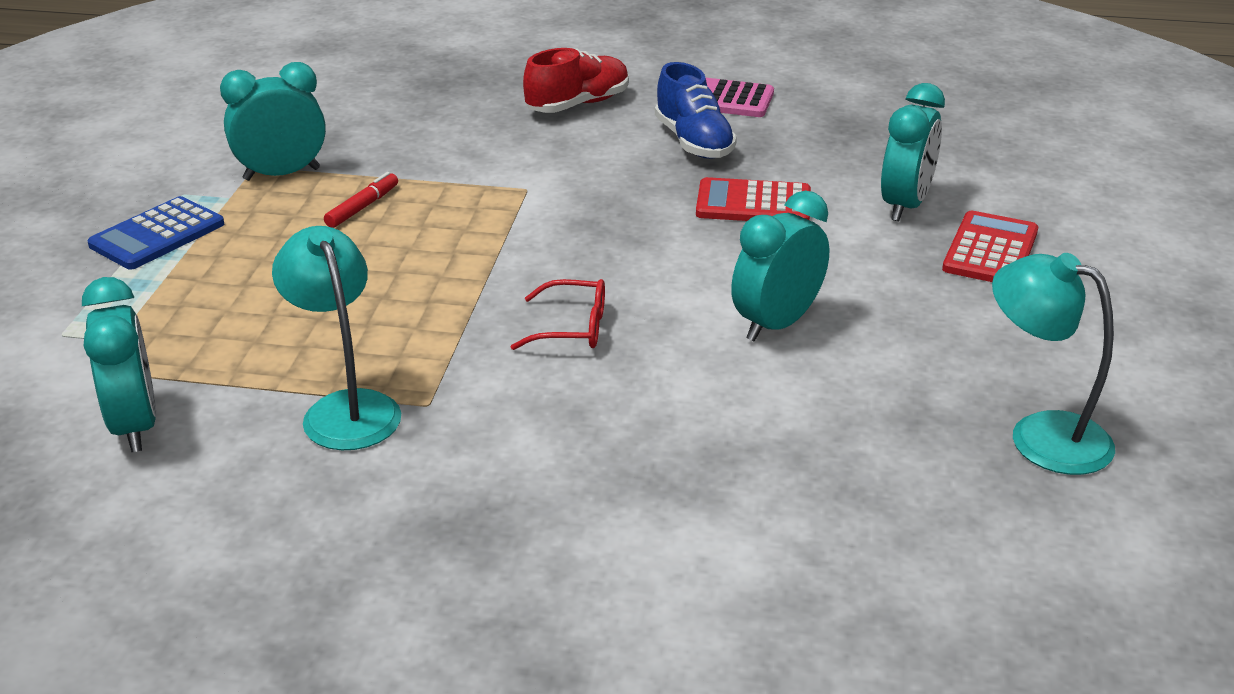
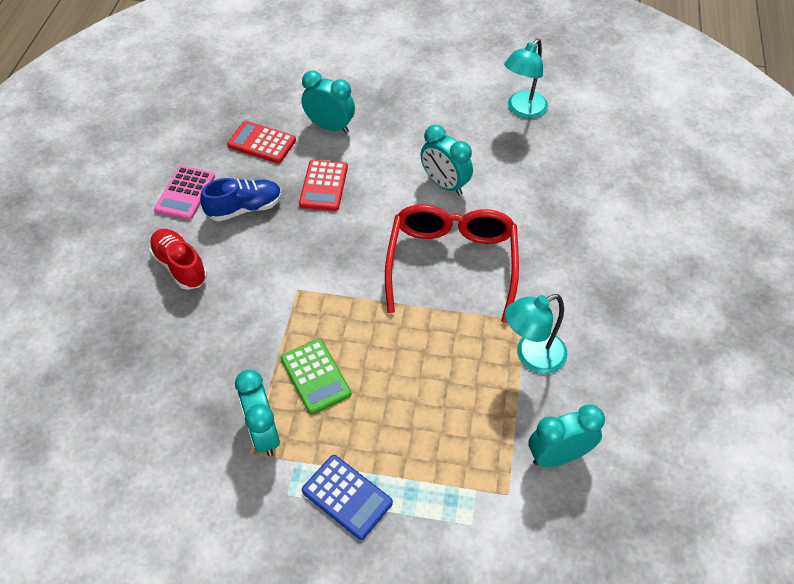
camera: 90 degrees left, 20 degrees up
red marker [324,172,398,228] -> green calculator [281,339,351,414]
red glasses [511,279,605,350] -> red glasses [385,204,519,323], size x2.38
red calculator [942,211,1038,282] -> red calculator moved to [227,121,296,163]

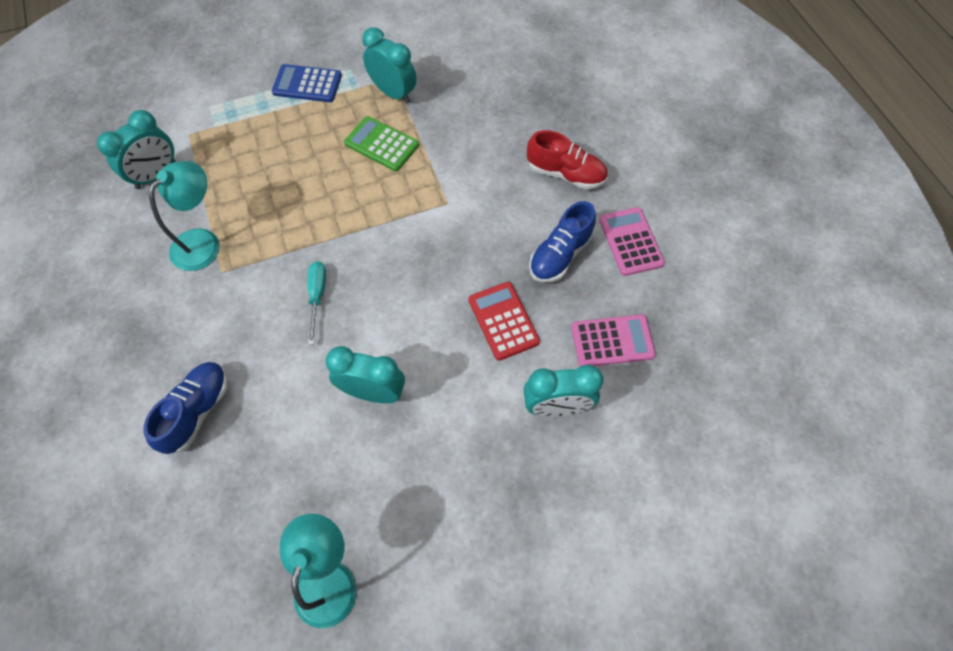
camera: 150 degrees right, 10 degrees up
red calculator [227,121,296,163] -> pink calculator [571,314,656,366]
red glasses [385,204,519,323] -> turquoise screwdriver [307,261,326,345]
none -> blue shoe [143,362,228,454]

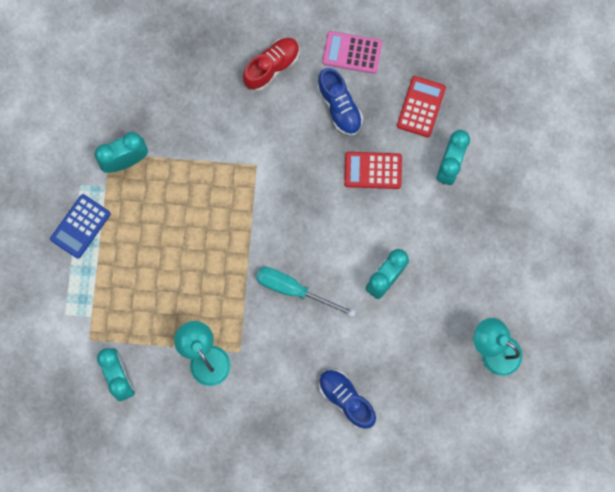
camera: 65 degrees left, 15 degrees up
turquoise screwdriver [307,261,326,345] -> turquoise screwdriver [256,267,356,317], size x1.50
green calculator [344,116,419,171] -> none
pink calculator [571,314,656,366] -> red calculator [397,76,446,137]

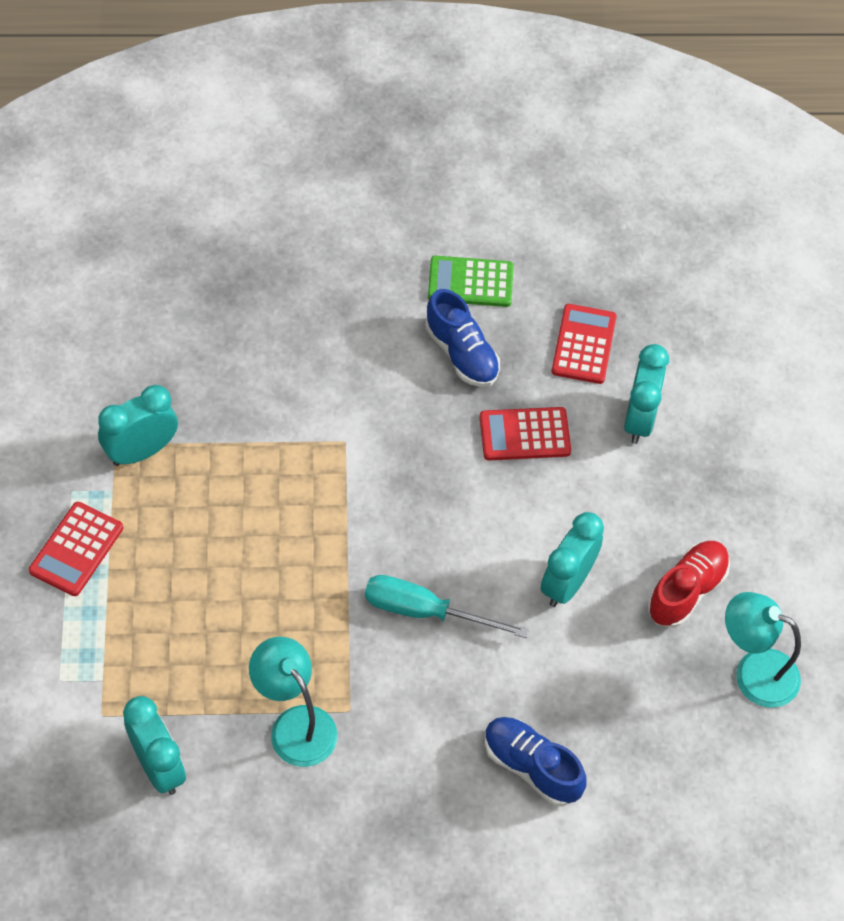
camera: 10 degrees left, 20 degrees down
blue calculator [50,194,111,259] -> red calculator [29,502,123,596]
red shoe [243,38,300,91] -> red shoe moved to [648,541,730,628]
pink calculator [322,31,382,74] -> green calculator [428,256,514,307]

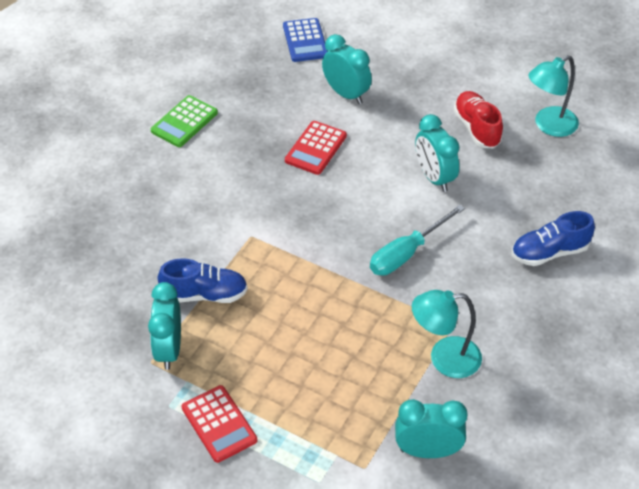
camera: 55 degrees left, 10 degrees down
blue shoe [425,289,500,387] -> blue shoe moved to [157,258,248,303]
red calculator [551,304,617,384] -> none
none -> blue calculator [283,18,328,62]

